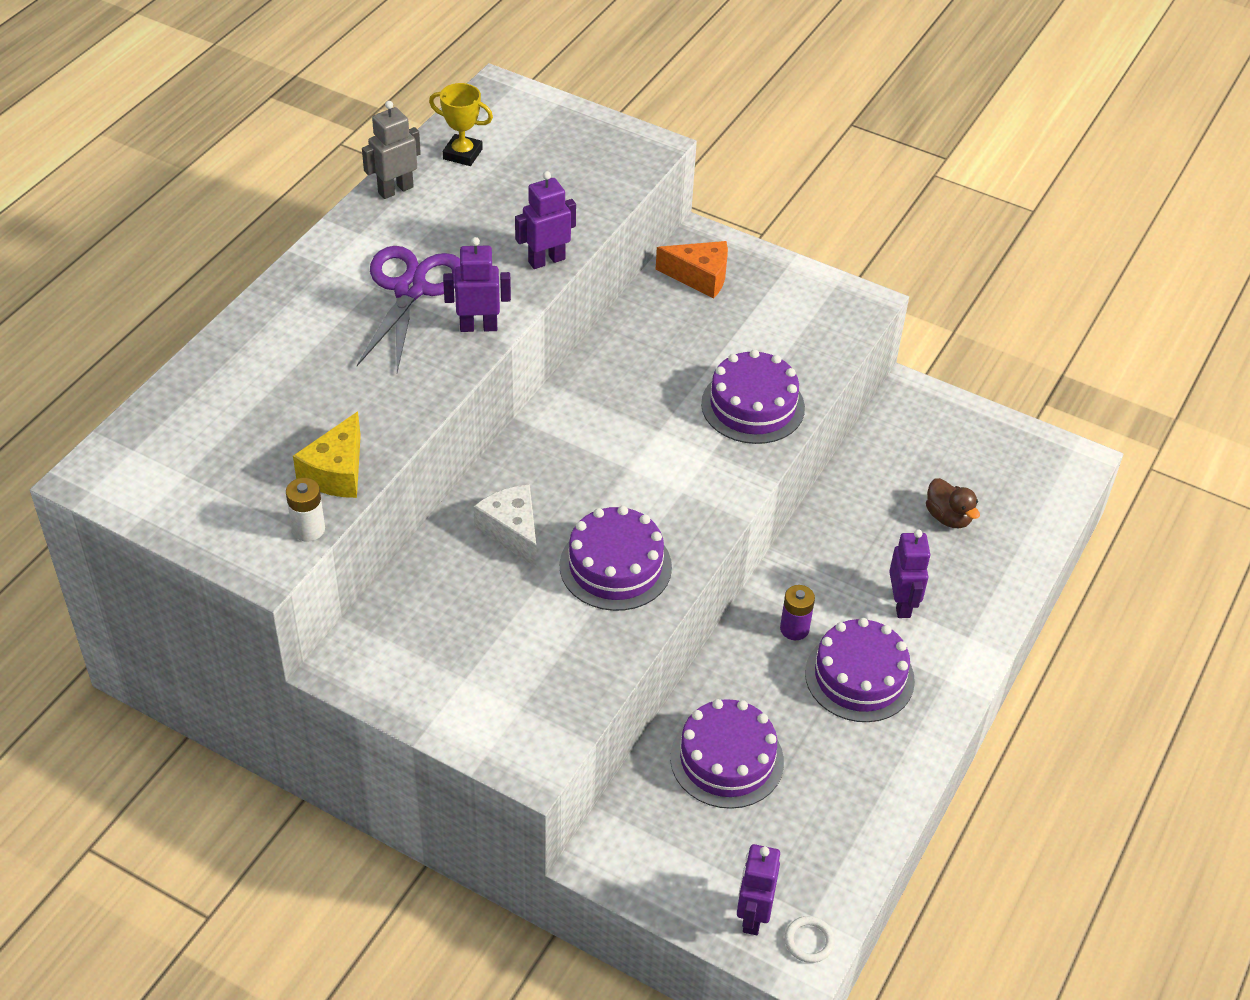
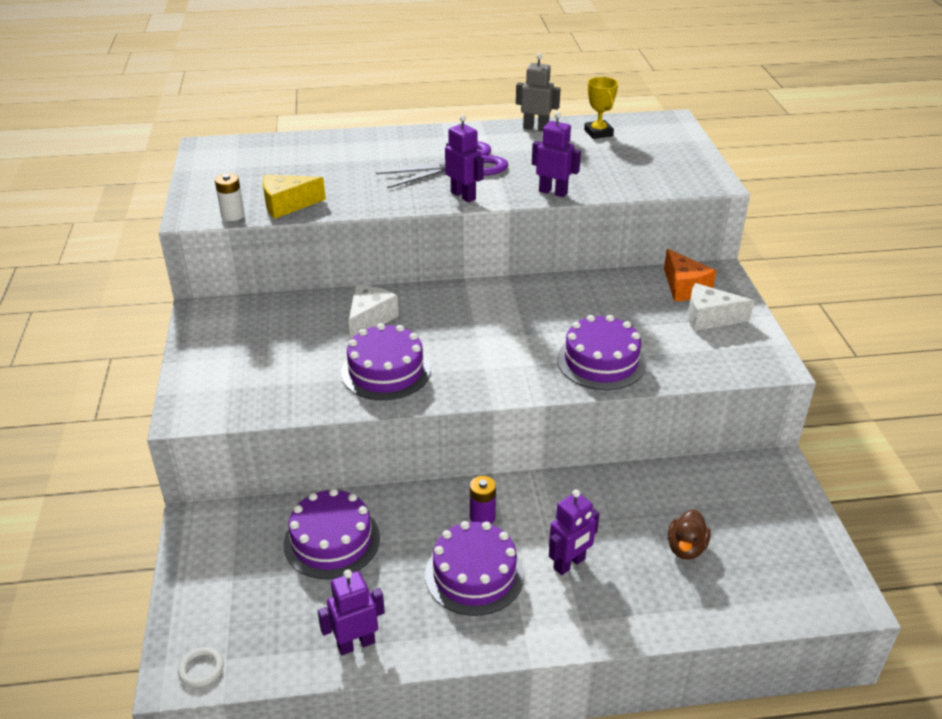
camera: 55 degrees right, 10 degrees down
purple robot [737,844,780,935] -> purple robot moved to [318,569,385,655]
none -> white cheese [688,283,754,331]

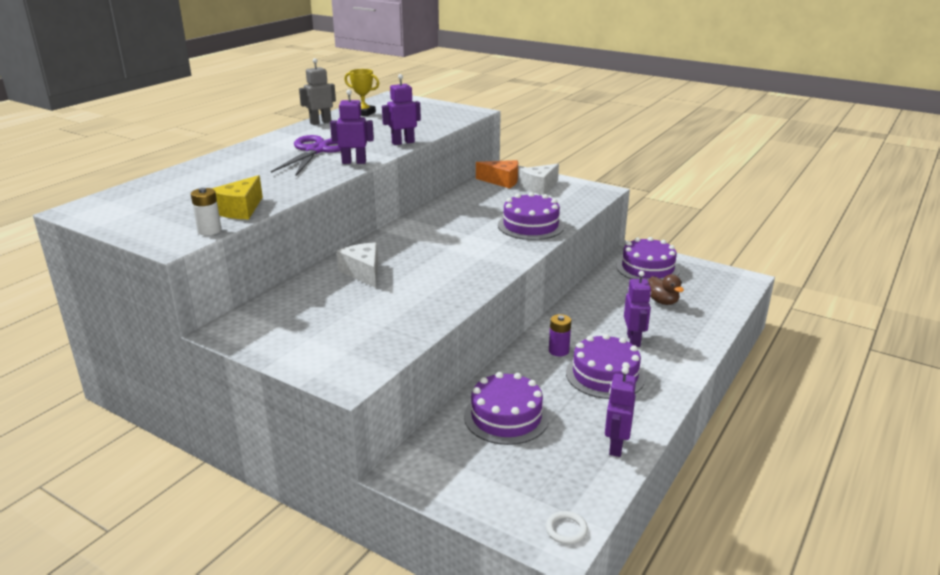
camera: 50 degrees left, 10 degrees down
purple cake [341,323,431,401] -> purple cake moved to [616,237,680,281]

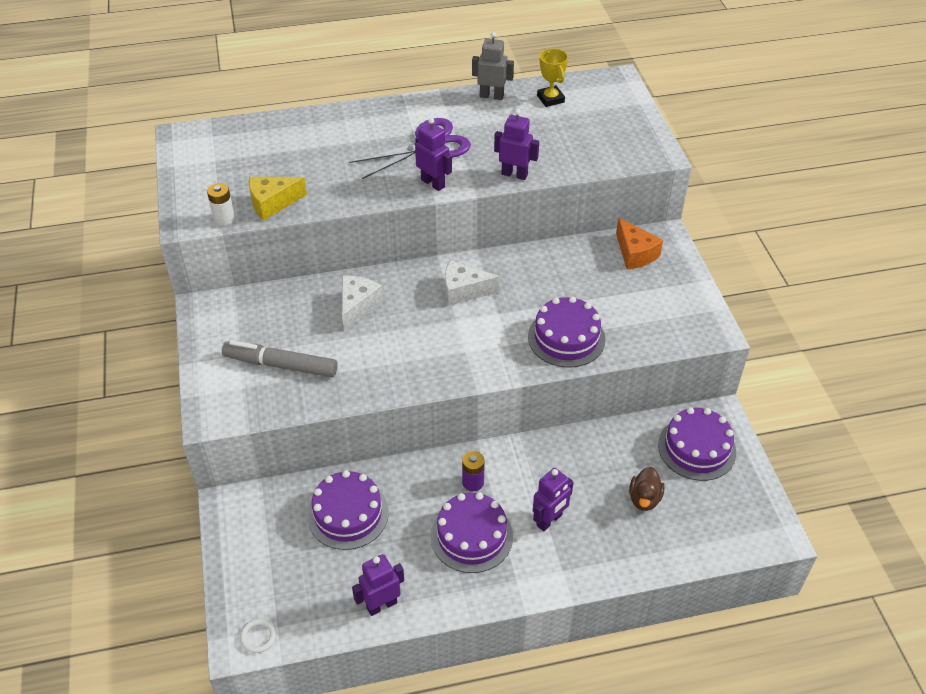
camera: 45 degrees right, 20 degrees up
white cheese [519,164,559,195] -> white cheese moved to [445,260,500,306]
none -> grey marker [222,340,338,377]

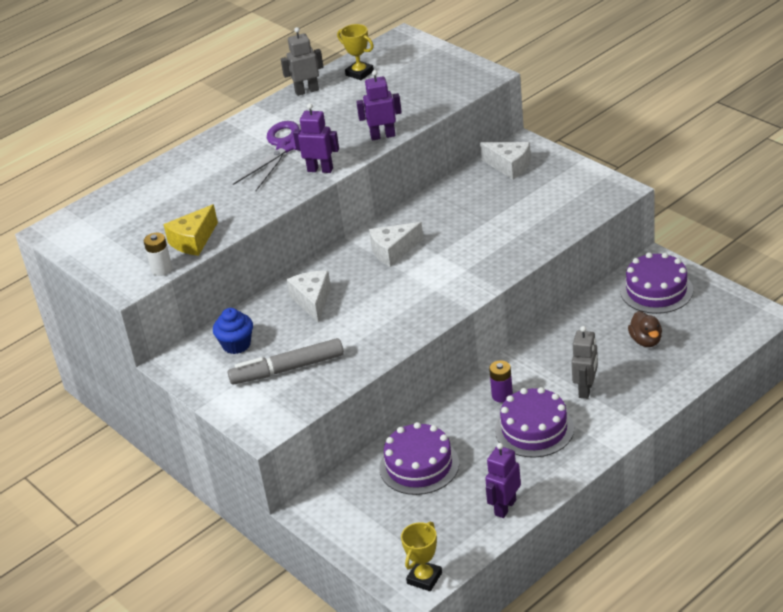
camera: 25 degrees left, 10 degrees down
white ring [240,619,277,653] -> yellow trophy [401,522,442,591]
purple cake [528,296,605,368] -> none
purple robot [533,468,573,531] -> grey robot [572,326,598,399]
orange cheese [616,218,663,270] -> white cheese [480,142,531,180]
none -> blue cupcake [213,308,253,354]

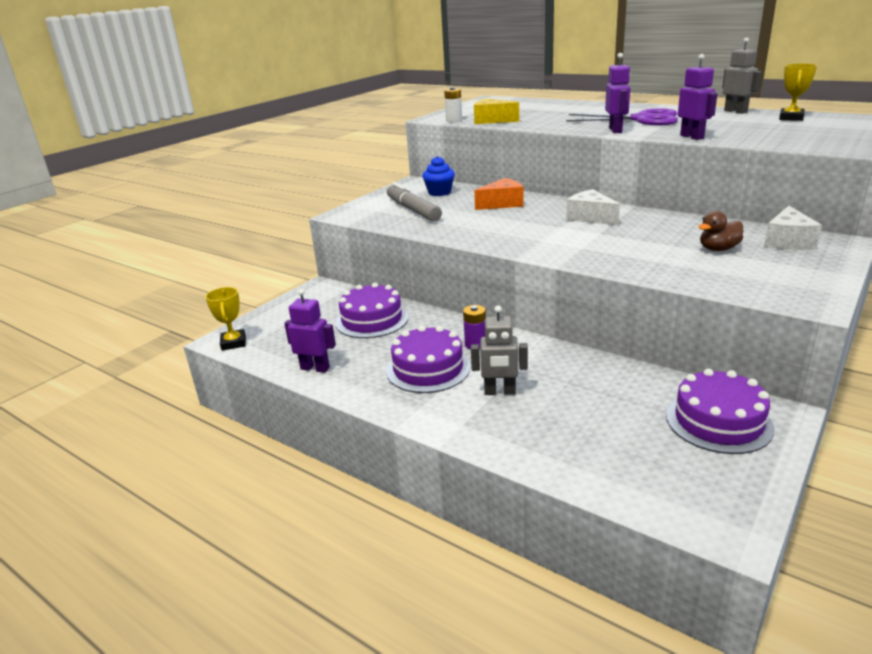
camera: 75 degrees right, 10 degrees down
white cheese [287,271,331,323] -> orange cheese [474,178,524,210]
yellow trophy [401,522,442,591] -> yellow trophy turned 60 degrees clockwise [205,287,246,351]
brown duck [628,311,662,347] -> brown duck moved to [698,211,743,251]

